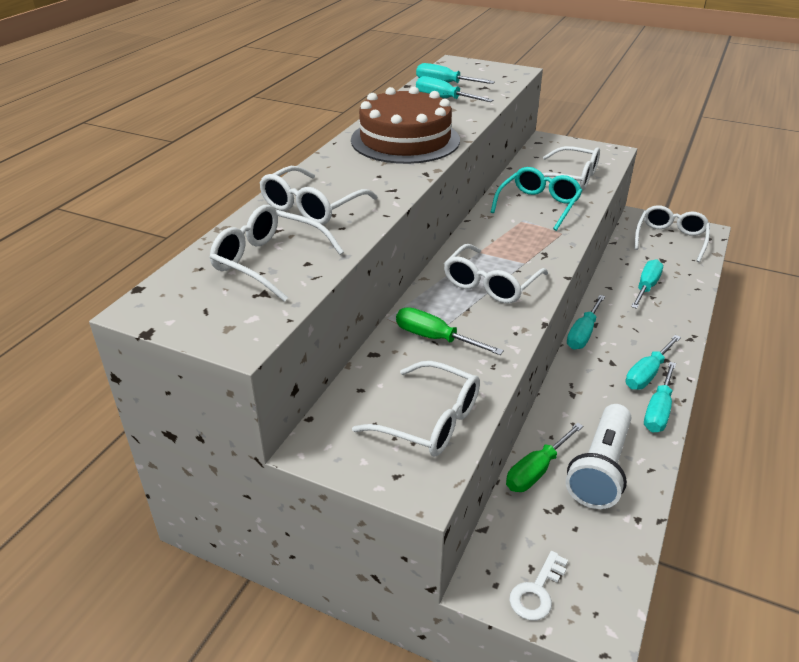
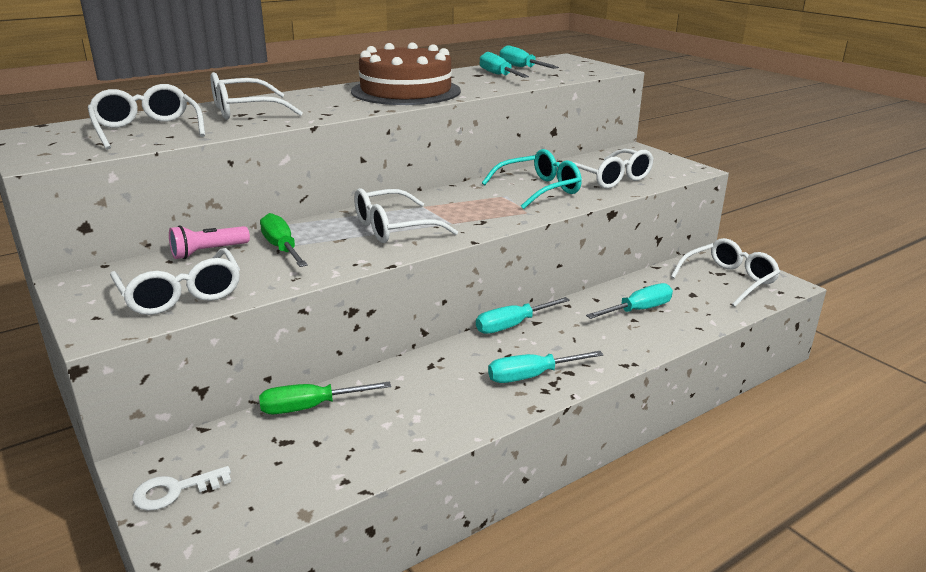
camera: 30 degrees right, 10 degrees down
white flashlight [566,404,632,509] -> none
turquoise screwdriver [644,362,676,432] -> none
none -> pink flashlight [169,225,250,259]

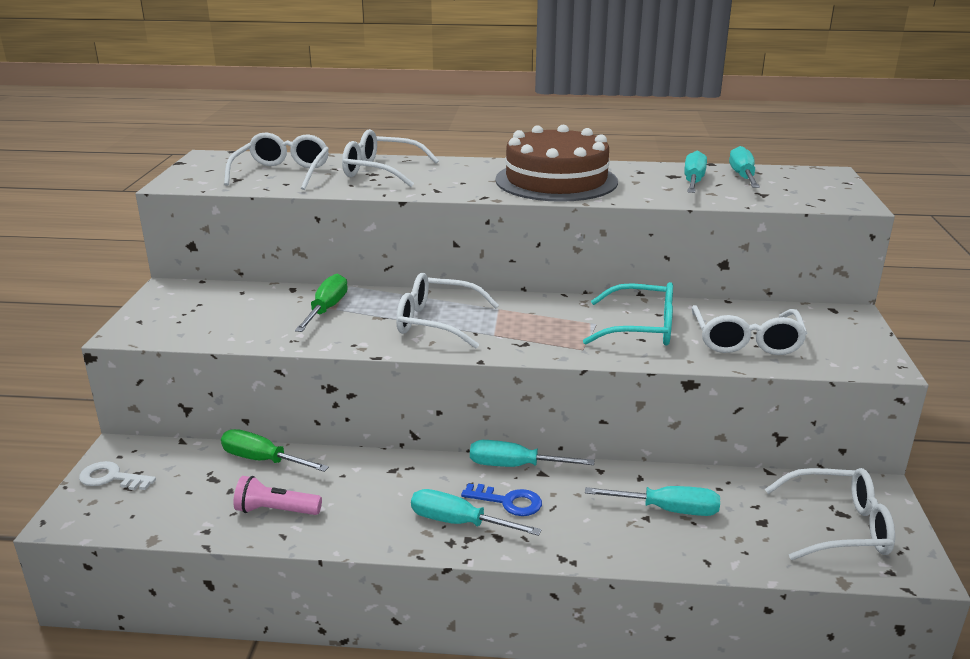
camera: 40 degrees right, 0 degrees up
white glasses [110,248,240,315] -> none
pink flashlight [169,225,250,259] -> pink flashlight moved to [233,476,322,515]
none -> blue key [461,483,542,516]

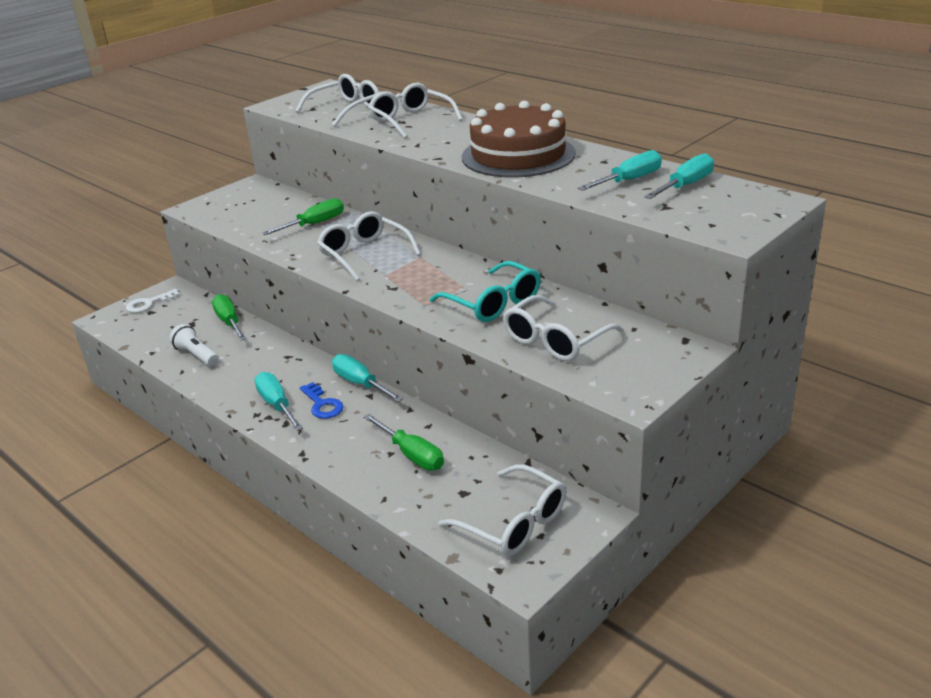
camera: 40 degrees right, 5 degrees up
white key [79,461,156,490] -> white key turned 90 degrees counterclockwise [126,289,180,313]
pink flashlight [233,476,322,515] -> white flashlight [169,324,219,366]
turquoise screwdriver [585,486,720,516] -> green screwdriver [363,414,444,471]

